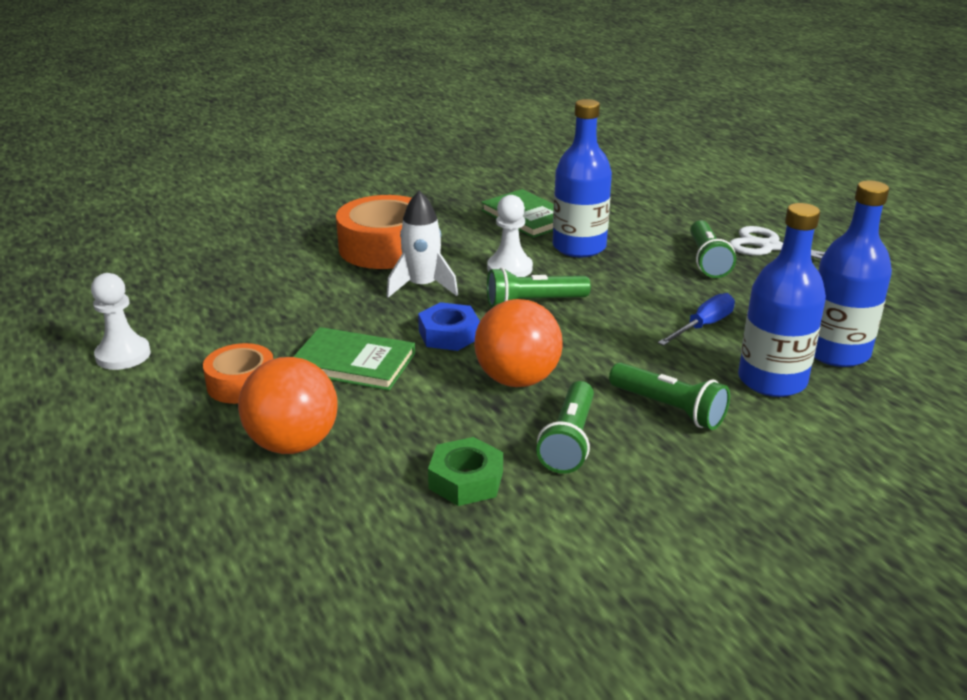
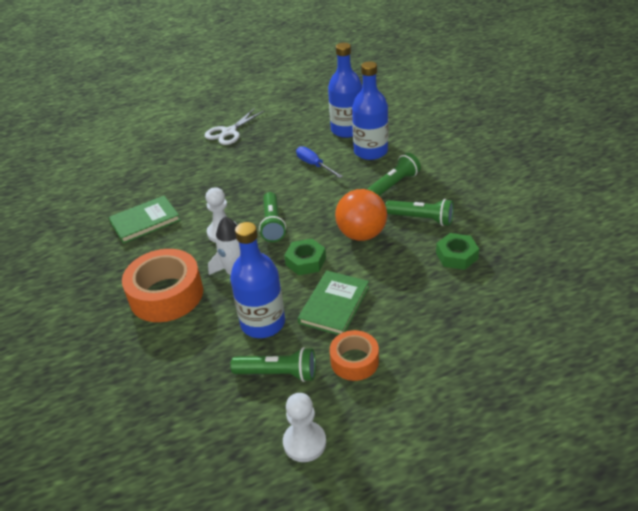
camera: 80 degrees left, 10 degrees up
orange ball [238,357,338,454] -> none
blue nut [418,302,480,351] -> green nut [284,239,326,275]
blue bottle [553,99,612,257] -> blue bottle moved to [230,222,285,338]
green flashlight [690,220,736,278] -> green flashlight moved to [230,347,316,382]

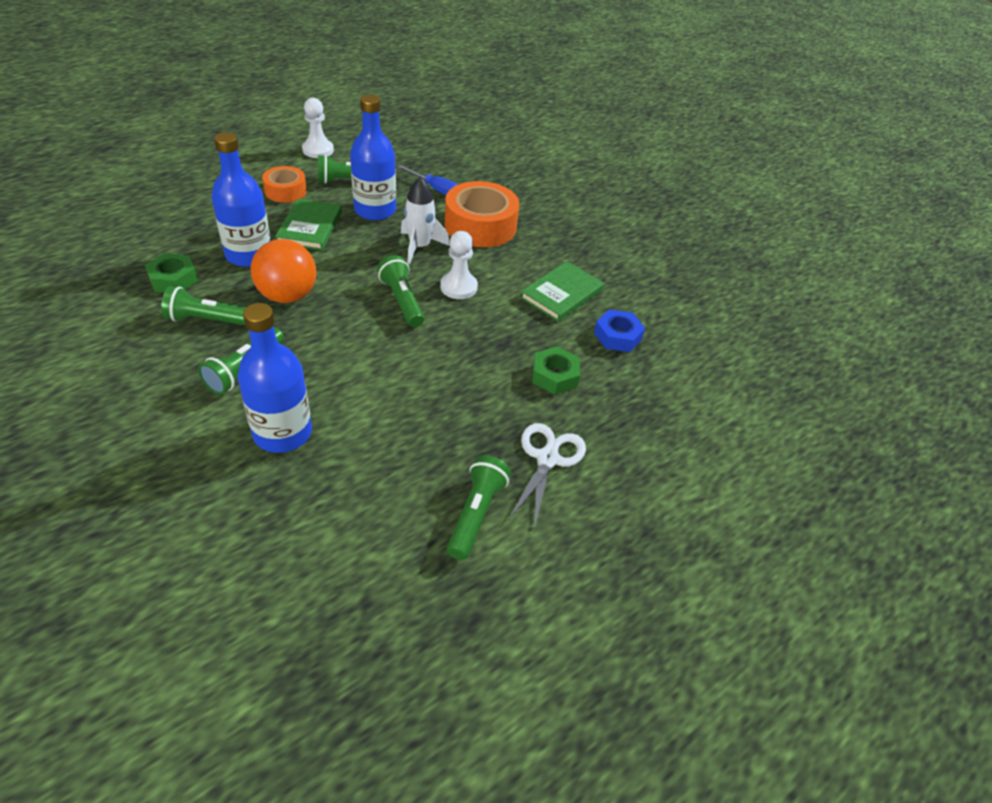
camera: 155 degrees right, 5 degrees up
green nut [284,239,326,275] -> green nut moved to [532,346,580,394]
blue screwdriver [296,146,343,178] -> blue screwdriver moved to [397,164,458,195]
blue bottle [328,43,362,138] -> blue bottle moved to [211,132,271,267]
none -> green flashlight [447,455,511,560]
none -> blue nut [594,309,645,352]

